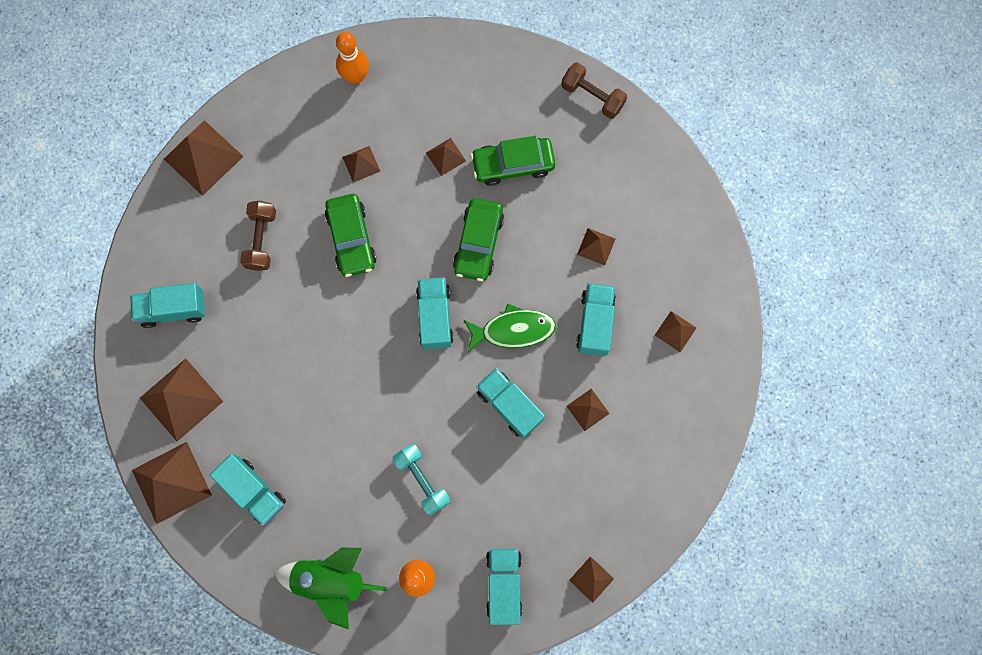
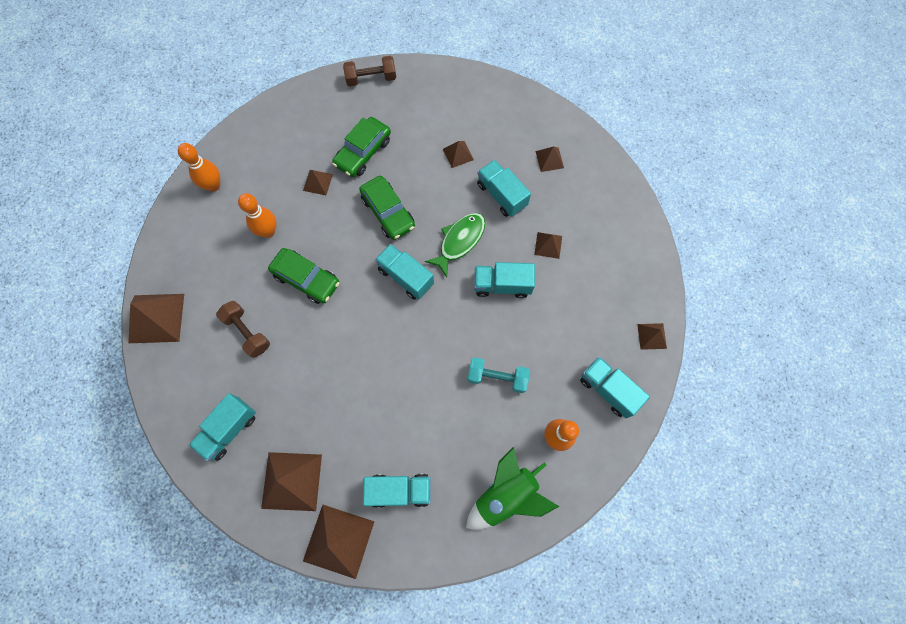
camera: 45 degrees left, 5 degrees down
brown pyramid [342,146,380,182] -> orange bowling pin [238,193,276,238]

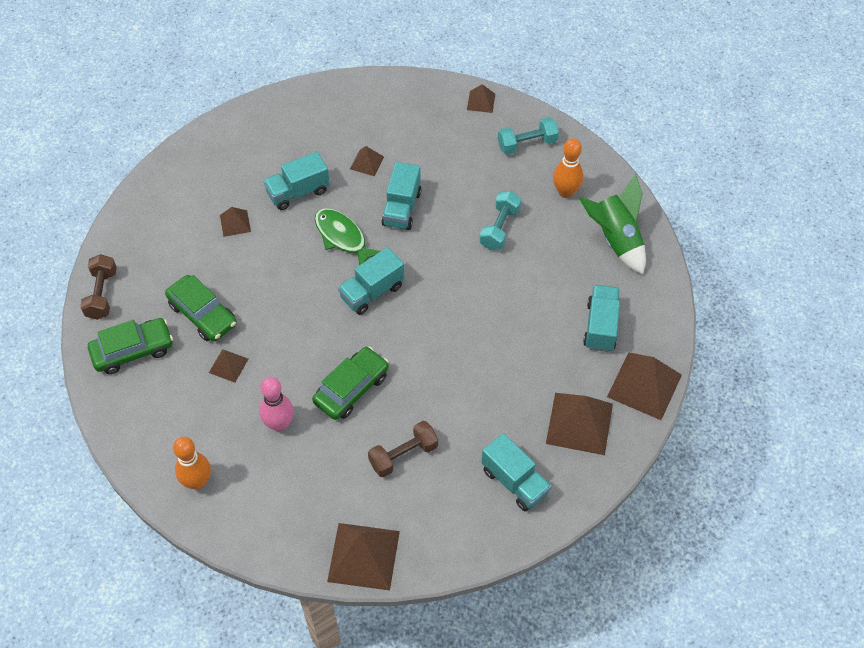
camera: 80 degrees left, 15 degrees down
orange bowling pin [238,193,276,238] -> pink bowling pin [259,377,294,431]
green car [359,176,415,240] -> green car moved to [88,318,173,374]
brown pyramid [536,146,564,172] -> none
turquoise truck [580,356,650,418] -> turquoise dumbbell [498,117,559,155]

